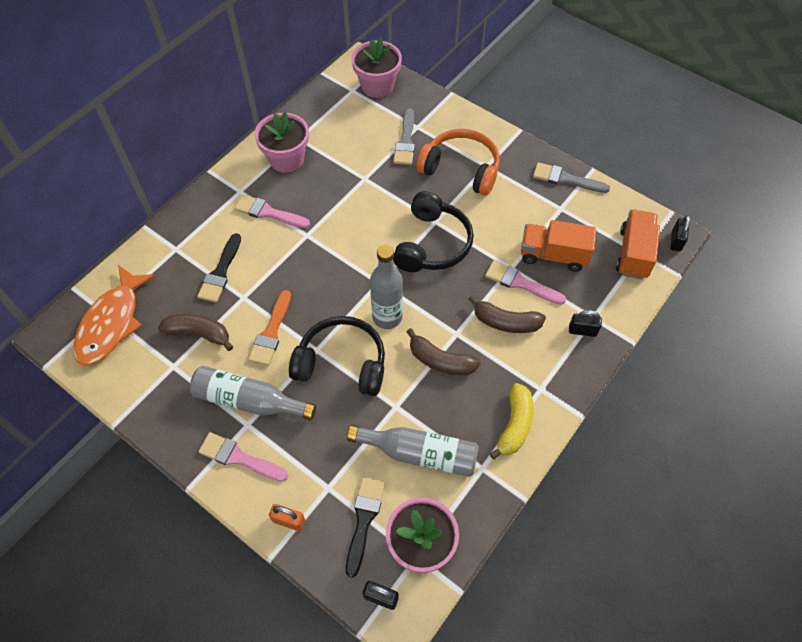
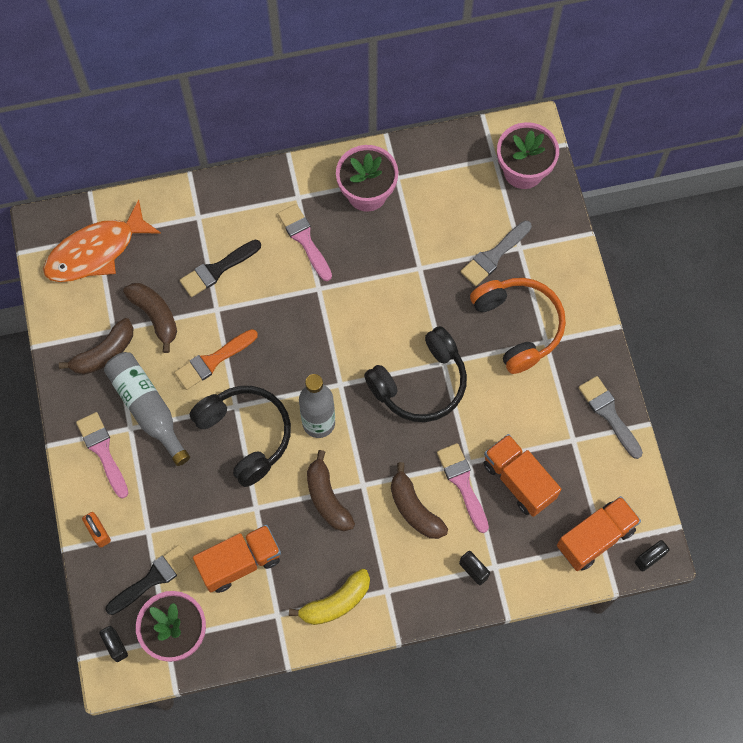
camera: 40 degrees right, 10 degrees up
grey bottle [347,425,479,477] -> orange truck [193,525,281,593]
none -> brown banana [59,318,133,375]

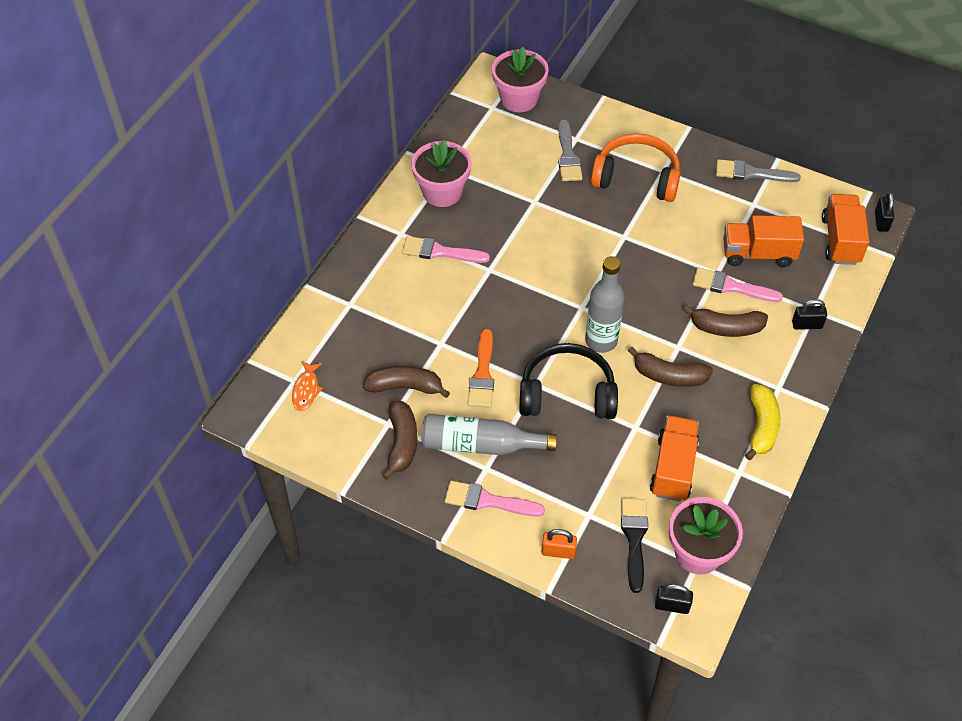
camera: 50 degrees left, 15 degrees down
orange fish [43,200,161,282] -> orange fish [292,361,323,411], size x0.47
black brush [180,239,261,297] -> none
black headphones [364,326,467,422] -> none

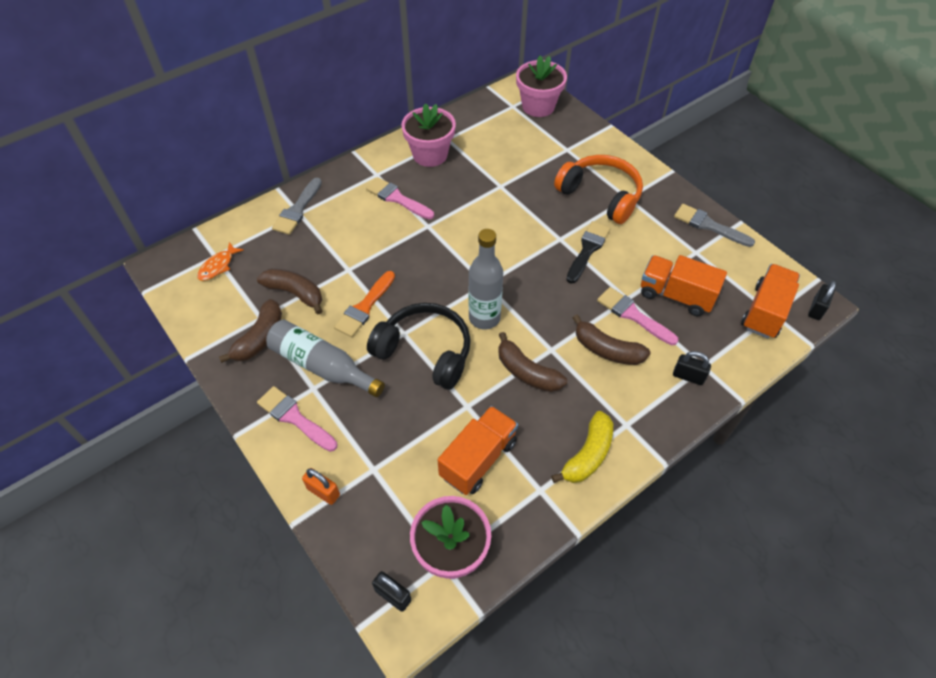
camera: 25 degrees right, 0 degrees up
grey brush [558,119,582,181] -> grey brush moved to [272,178,322,235]
black brush [621,498,648,593] -> black brush moved to [566,221,611,284]

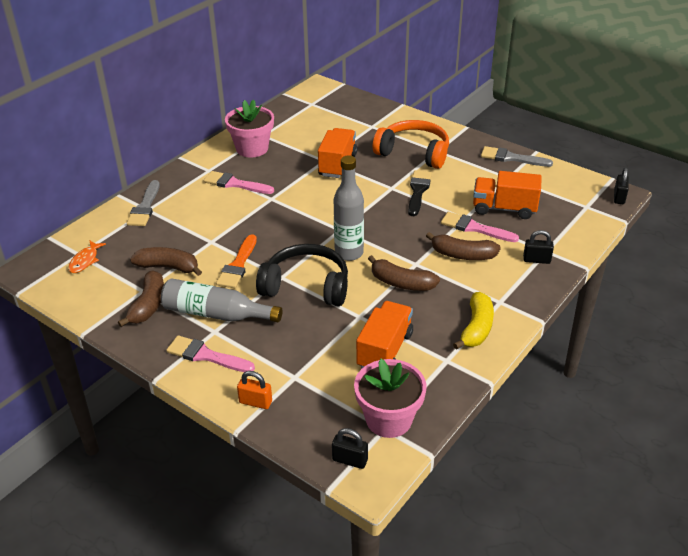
camera: 15 degrees left, 15 degrees down
pink flower pot [516,56,567,117] -> none
orange truck [741,264,800,339] -> orange truck moved to [318,128,357,178]

